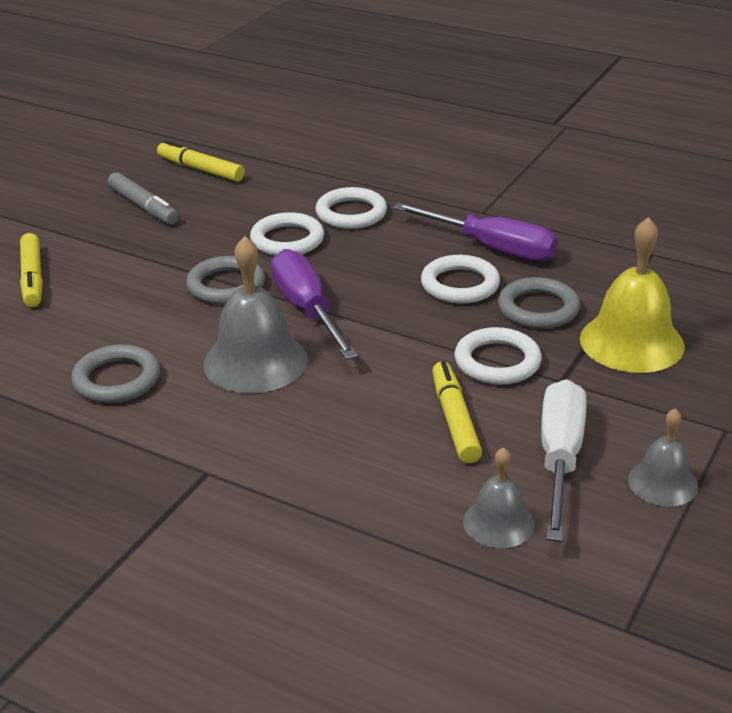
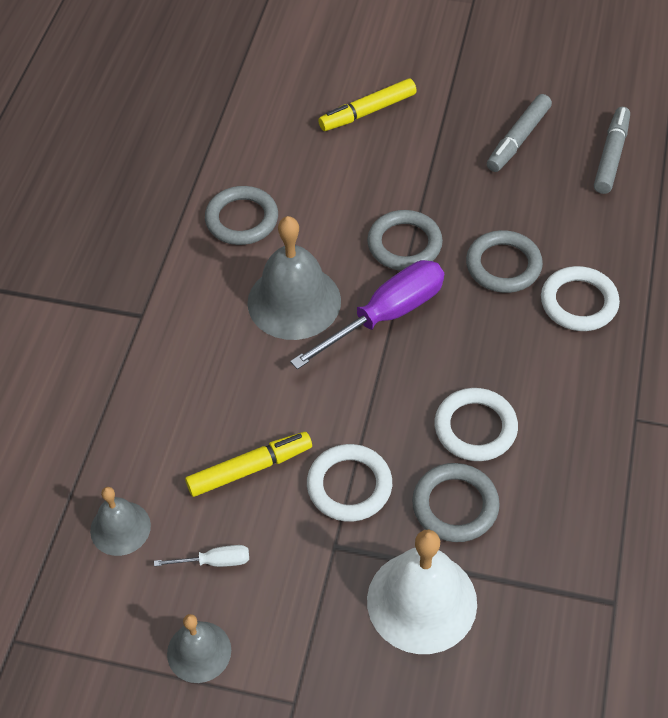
camera: 75 degrees right, 20 degrees up
yellow marker [157,140,245,182] -> grey marker [594,107,630,194]
white ring [250,212,324,256] -> grey ring [466,230,543,293]
purple screwdriver [393,202,557,261] -> none
white screwdriver [541,379,587,542] -> white screwdriver [154,545,249,567], size x0.45
yellow bell [580,217,685,373] -> white bell [367,529,477,654]

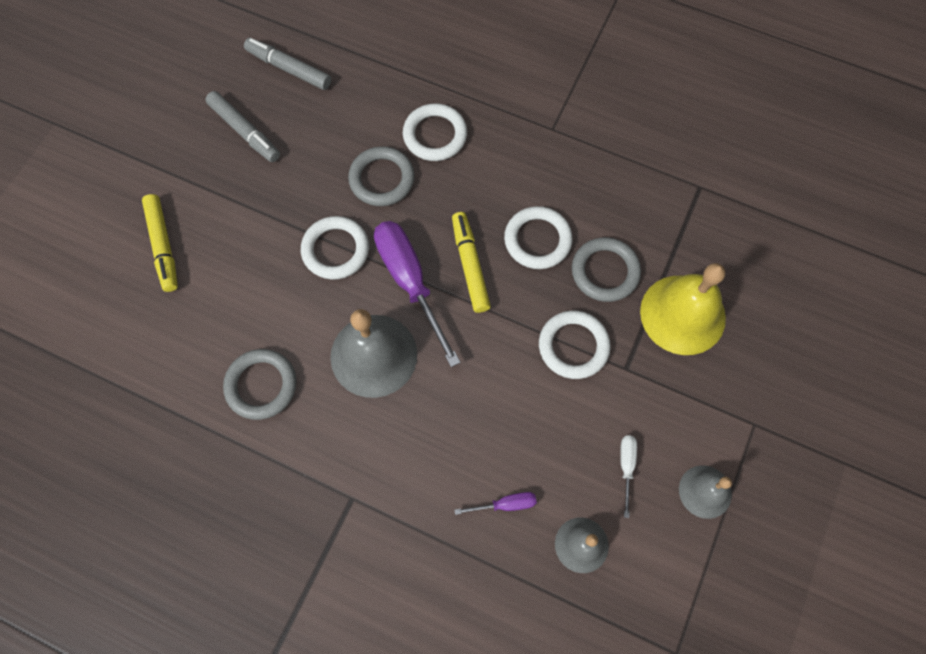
camera: 80 degrees left, 15 degrees up
yellow marker [185,432,312,497] -> yellow marker moved to [452,212,491,313]
grey ring [367,210,443,271] -> white ring [301,216,369,280]
white bell [367,529,477,654] -> yellow bell [640,263,726,355]
none -> purple screwdriver [454,492,537,515]

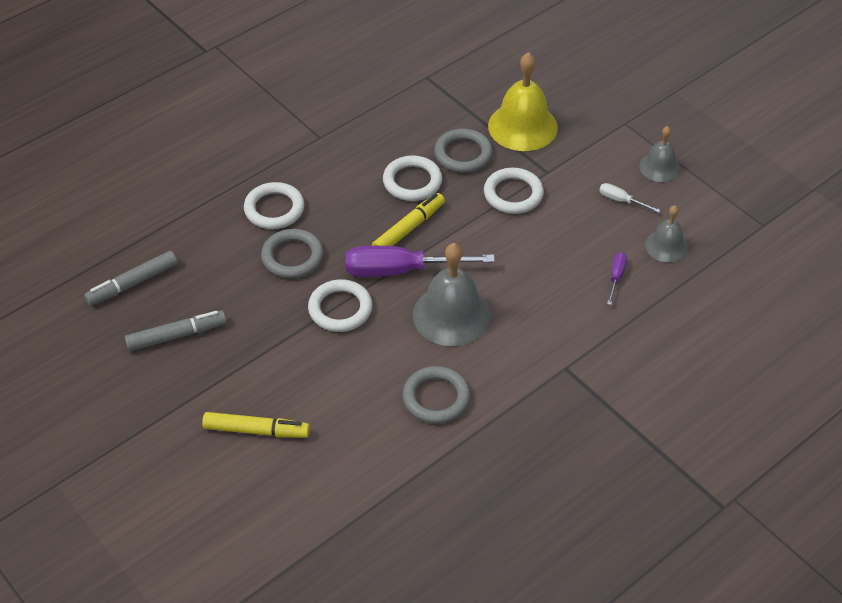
camera: 65 degrees left, 20 degrees down
yellow marker [452,212,491,313] -> yellow marker turned 120 degrees clockwise [372,193,445,246]

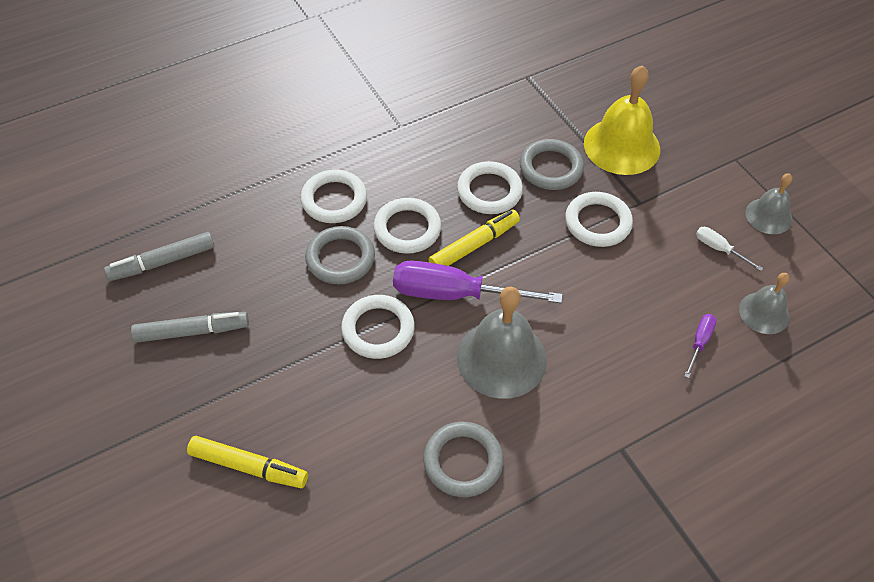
camera: 10 degrees right, 5 degrees up
none -> white ring [374,198,441,254]

